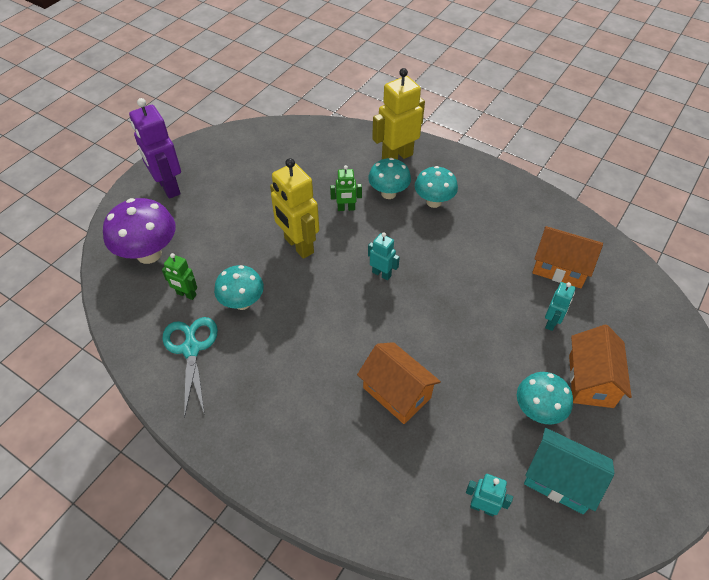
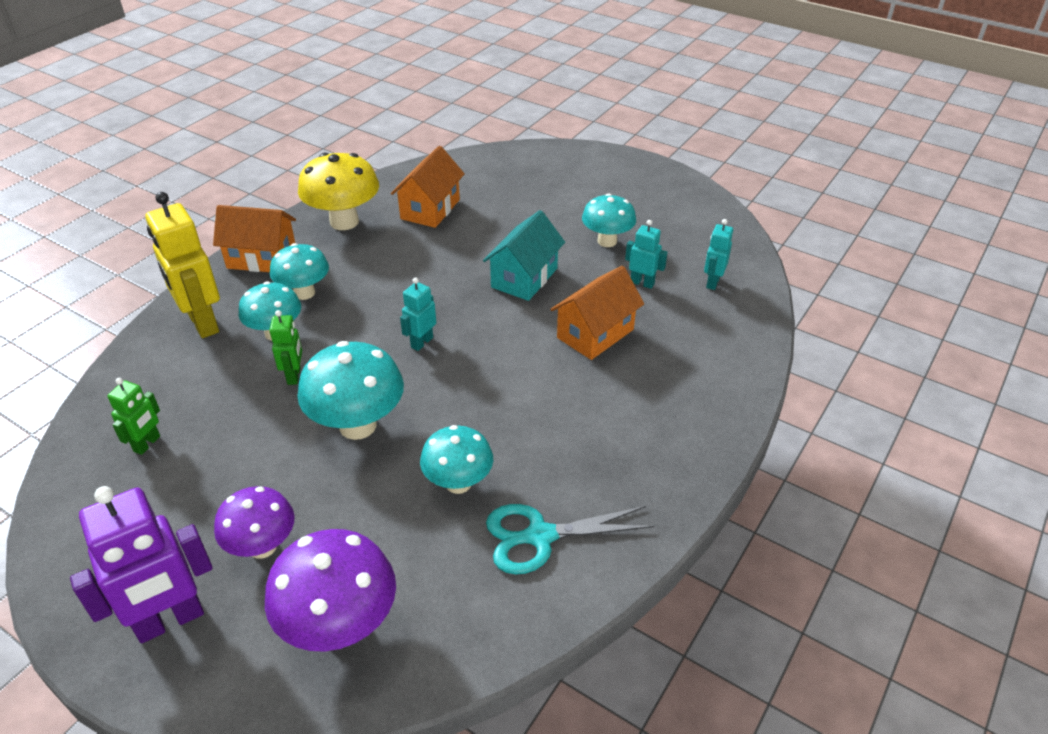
camera: 90 degrees left, 10 degrees down
green robot [162,253,197,300] -> green robot moved to [107,378,160,455]
yellow robot [270,158,319,259] -> turquoise mushroom [298,341,404,440]
turquoise house [524,428,615,514] -> turquoise house moved to [483,210,565,301]
turquoise robot [545,282,575,331] -> turquoise robot moved to [625,220,668,289]
orange house [569,325,632,408] -> orange house moved to [213,205,296,272]
none -> purple mushroom [214,486,295,559]
none -> yellow mushroom [298,153,379,230]

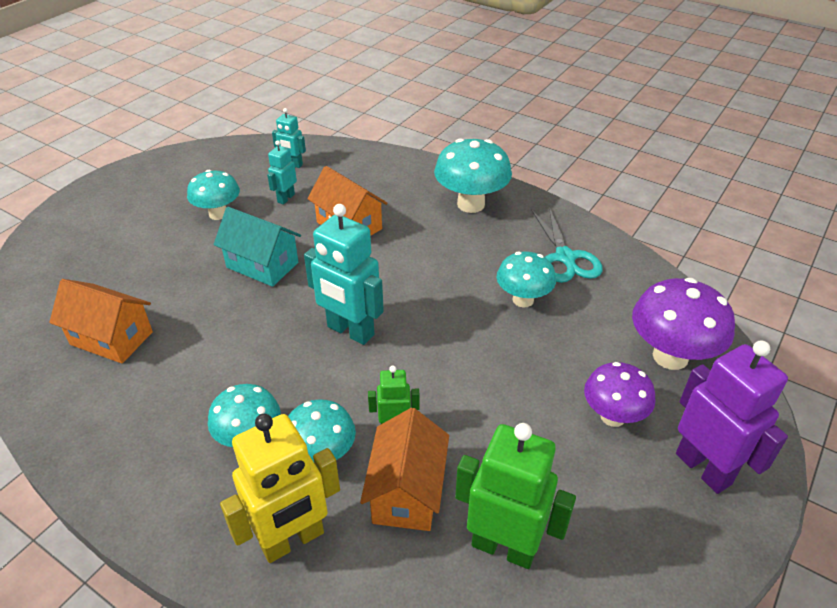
camera: 90 degrees left, 0 degrees up
green robot [107,378,160,455] -> green robot [455,423,576,569], size x1.91
orange house [213,205,296,272] -> orange house moved to [360,408,449,531]
yellow mushroom [298,153,379,230] -> none
turquoise mushroom [298,341,404,440] -> turquoise mushroom moved to [434,138,512,213]
turquoise robot [400,278,436,351] -> turquoise robot [304,204,384,345], size x1.91

